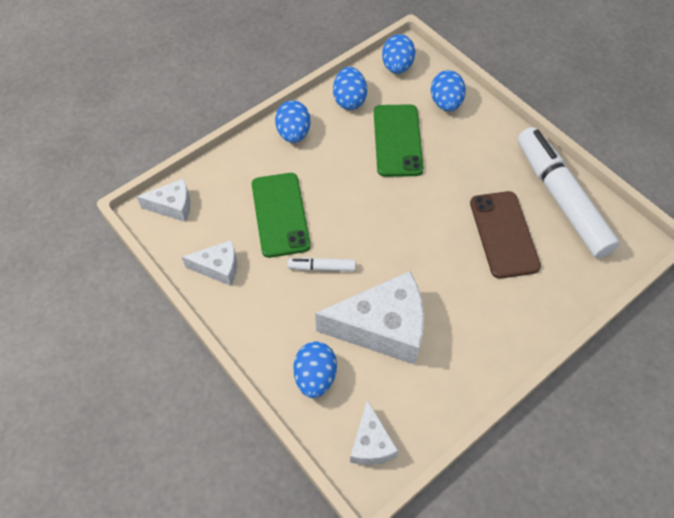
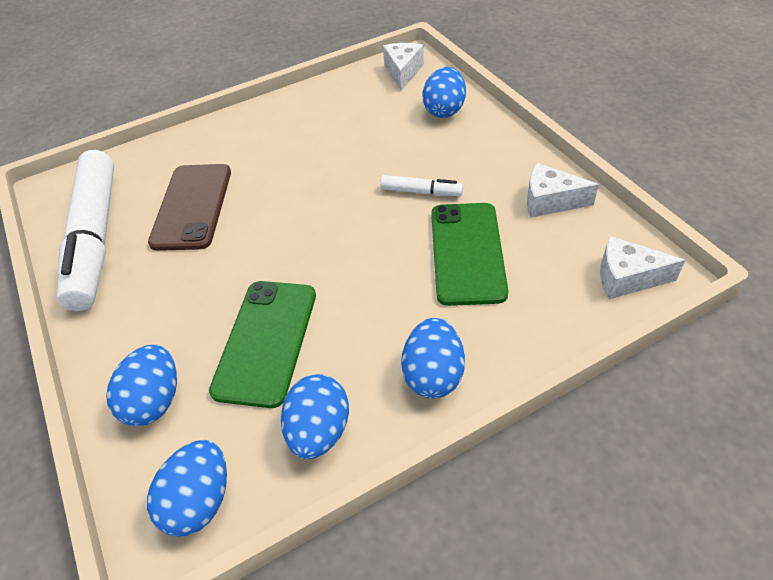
camera: 165 degrees left, 10 degrees down
white cheese [315,271,424,365] -> none

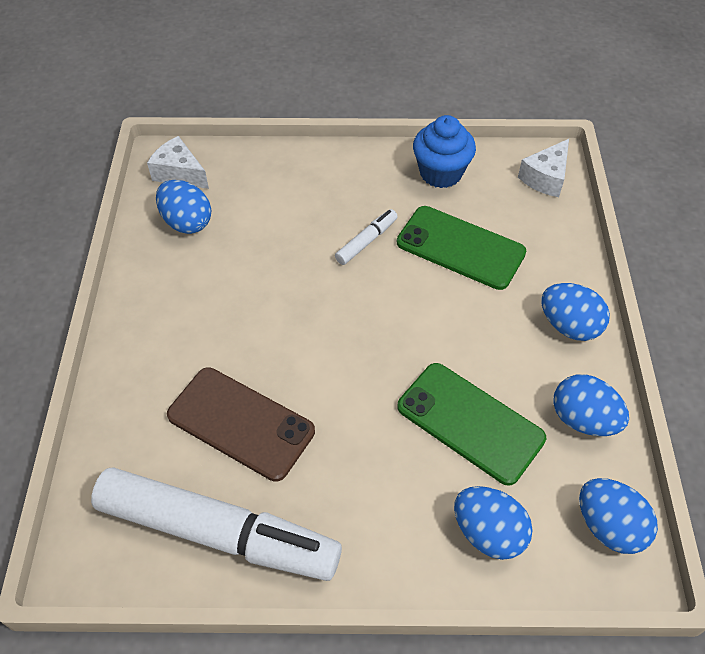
camera: 65 degrees left, 5 degrees up
blue egg [423,67,466,118] -> blue egg moved to [156,180,211,234]
white cheese [527,163,599,217] -> blue cupcake [413,115,476,188]

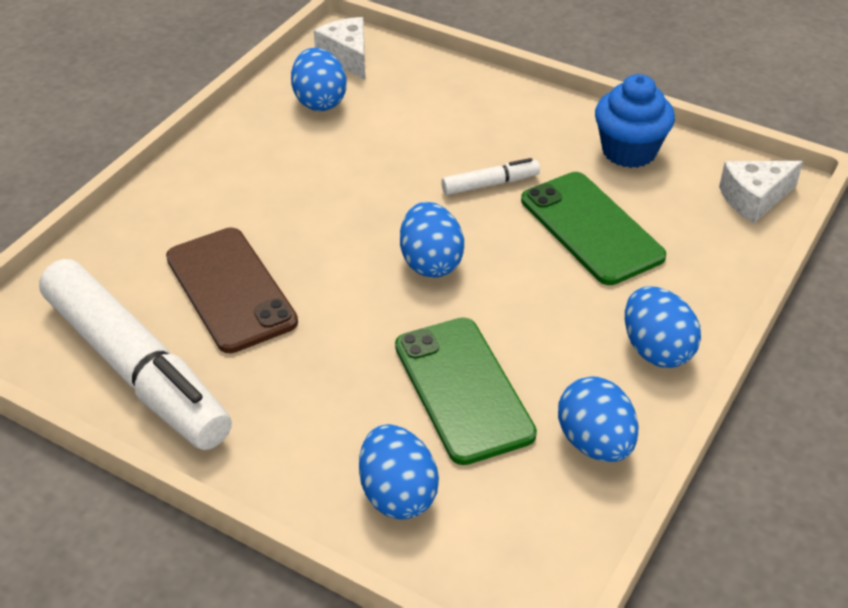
camera: 30 degrees right, 10 degrees down
blue egg [579,478,658,554] -> blue egg moved to [400,202,464,278]

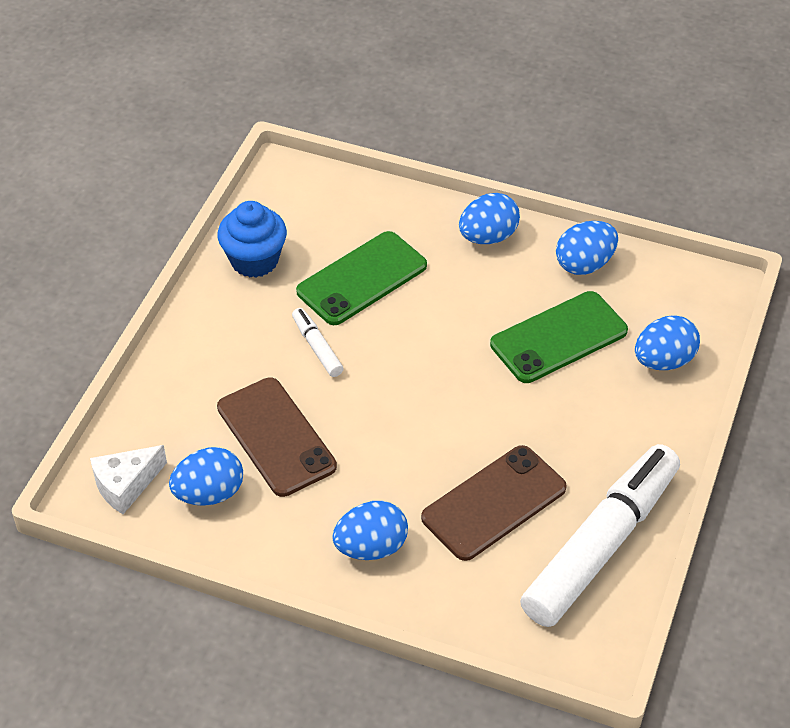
camera: 100 degrees left, 5 degrees up
blue egg [400,202,464,278] -> blue egg moved to [332,501,408,560]
white cheese [719,161,803,223] -> none
none -> brown phone [217,377,337,497]

